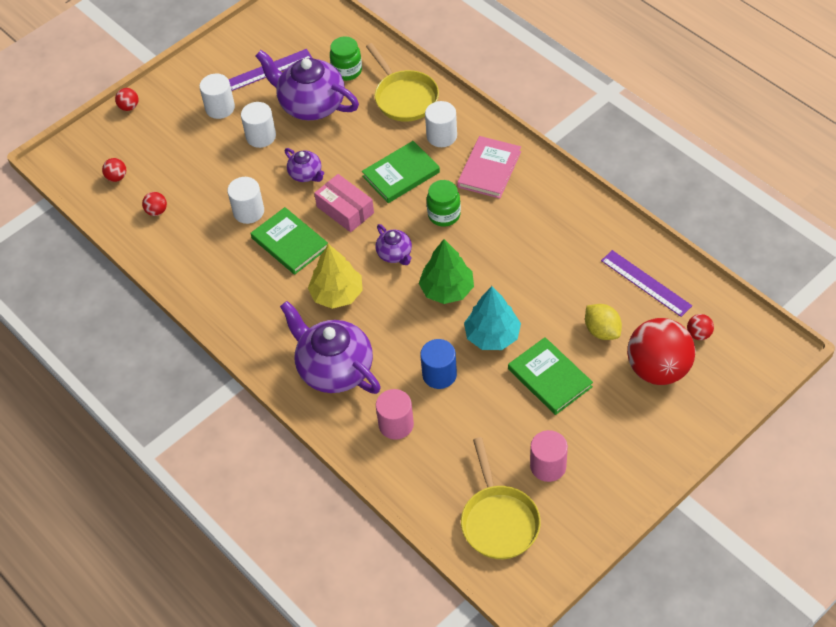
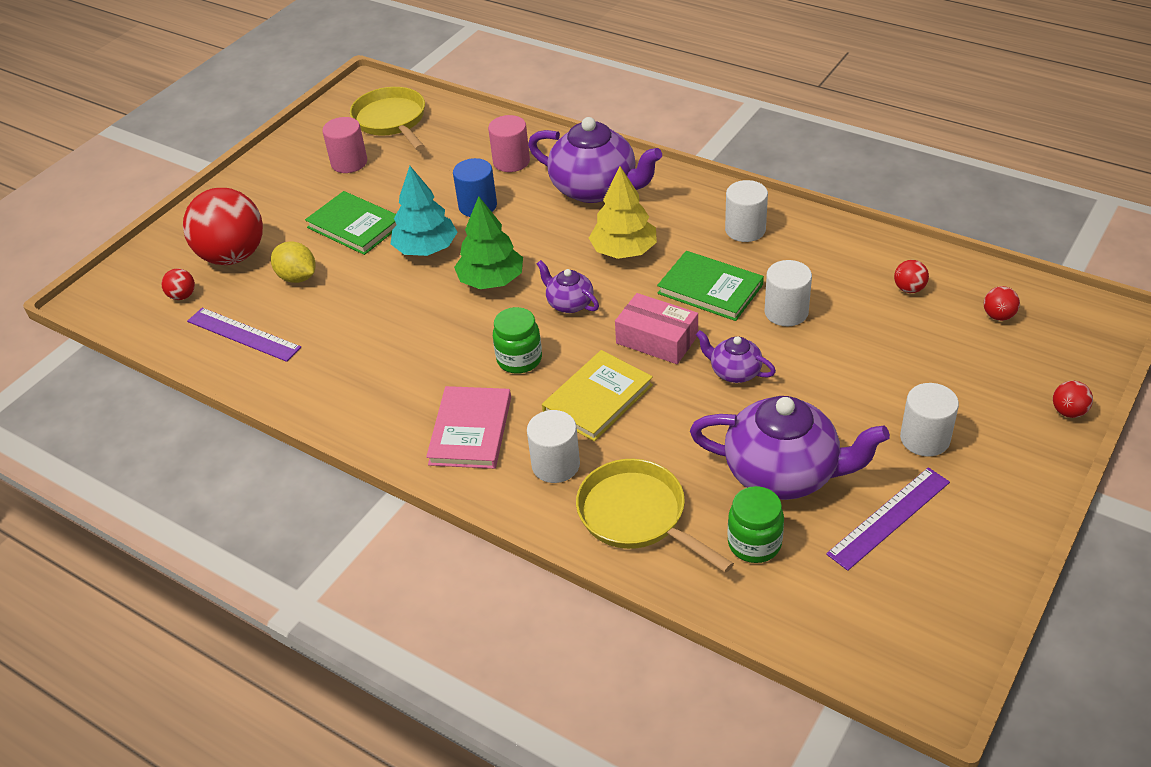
camera: 165 degrees right, 10 degrees down
white cylinder [241,102,276,148] -> white cylinder moved to [725,180,768,242]
green book [362,141,440,203] -> yellow book [542,350,653,442]

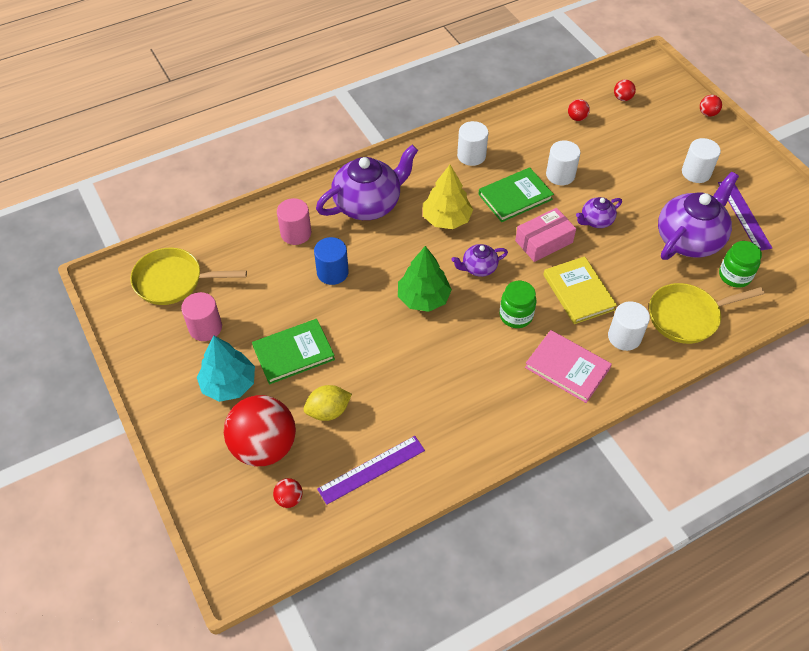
camera: 65 degrees left, 10 degrees up
turquoise tree [391,166,457,256] -> turquoise tree moved to [197,335,255,402]

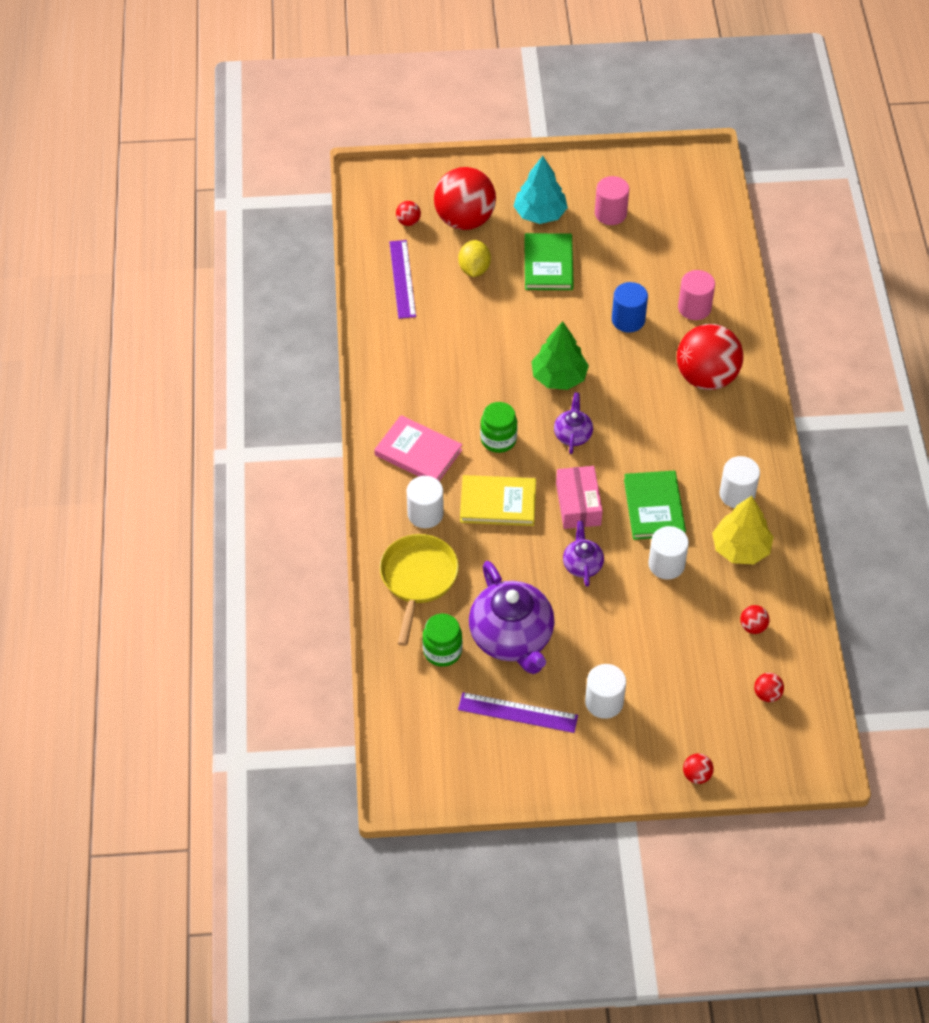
camera: 115 degrees right, 0 degrees up
yellow pan [130,248,247,305] -> none
purple teapot [316,145,418,220] -> red ball [677,324,743,390]
yellow tree [423,165,473,229] -> yellow tree moved to [712,496,774,565]
pink book [525,330,612,403] -> pink book turned 60 degrees clockwise [374,415,463,481]

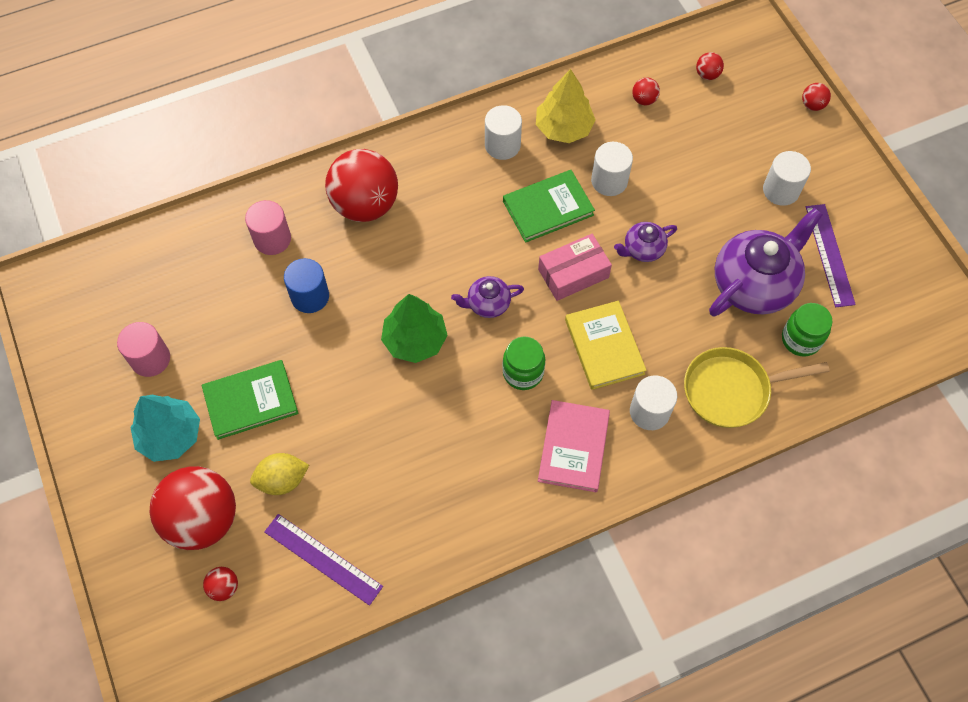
camera: 110 degrees left, 10 degrees up
purple ruler [389,240,416,319] -> purple ruler turned 60 degrees clockwise [264,514,383,606]

